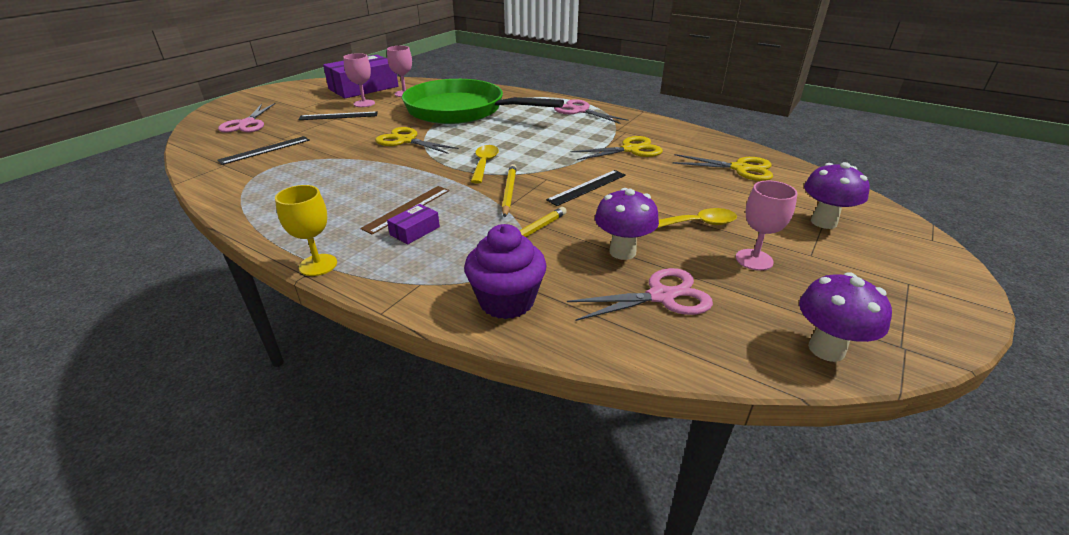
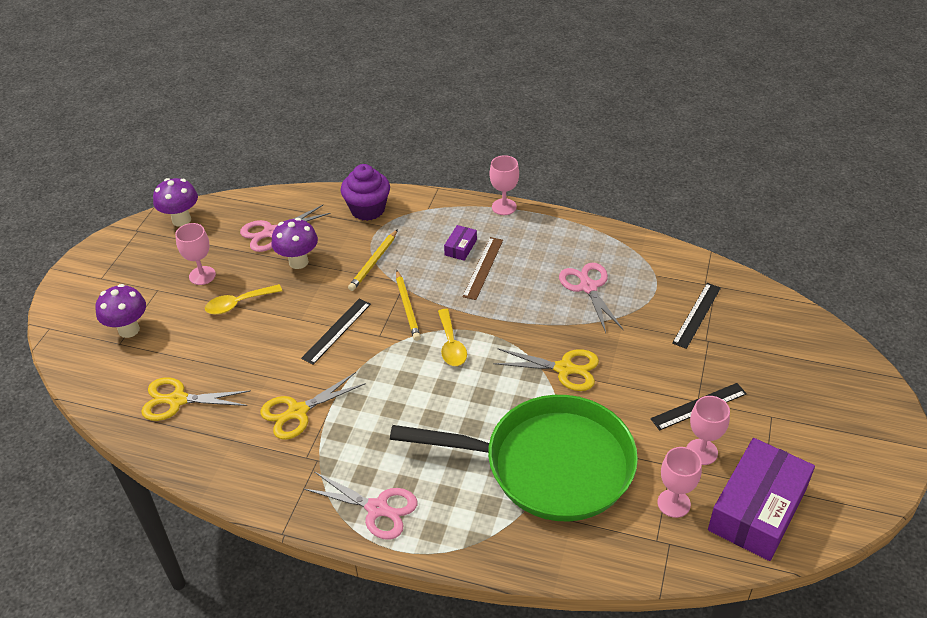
camera: 165 degrees right, 10 degrees up
pink scissors [218,103,276,133] -> pink scissors moved to [559,263,624,333]
yellow goblet [275,185,337,276] -> pink goblet [489,155,519,215]

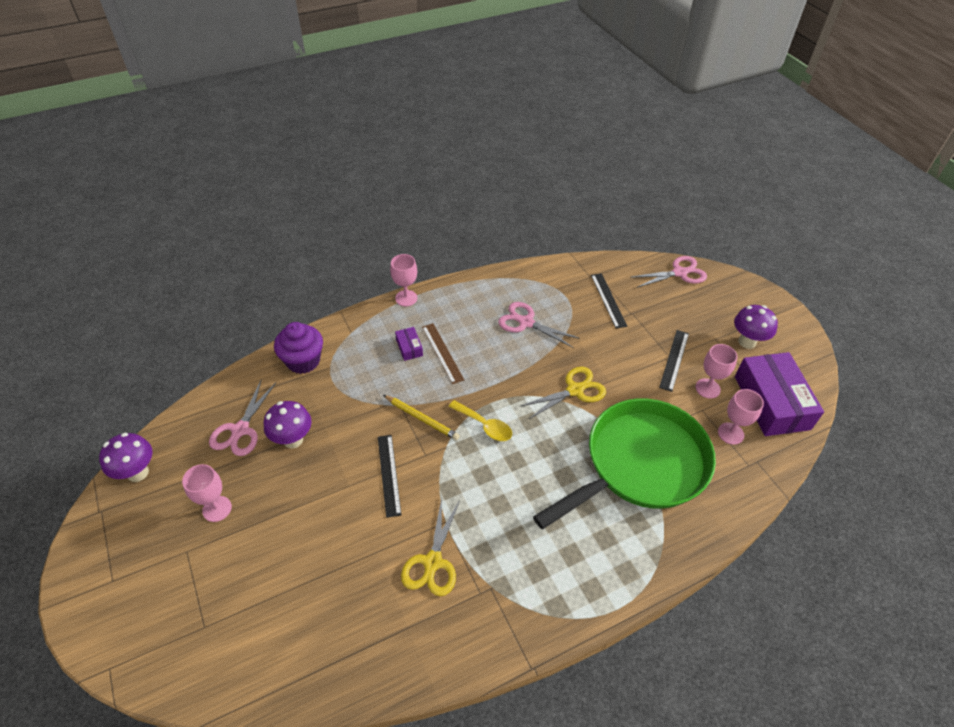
camera: 45 degrees left, 5 degrees up
purple mushroom [95,284,146,338] -> purple mushroom moved to [734,305,778,349]
yellow scissors [141,377,250,421] -> none
yellow spoon [205,284,282,315] -> none
pink scissors [304,472,418,540] -> pink scissors moved to [632,256,707,288]
yellow pencil [348,229,398,291] -> none

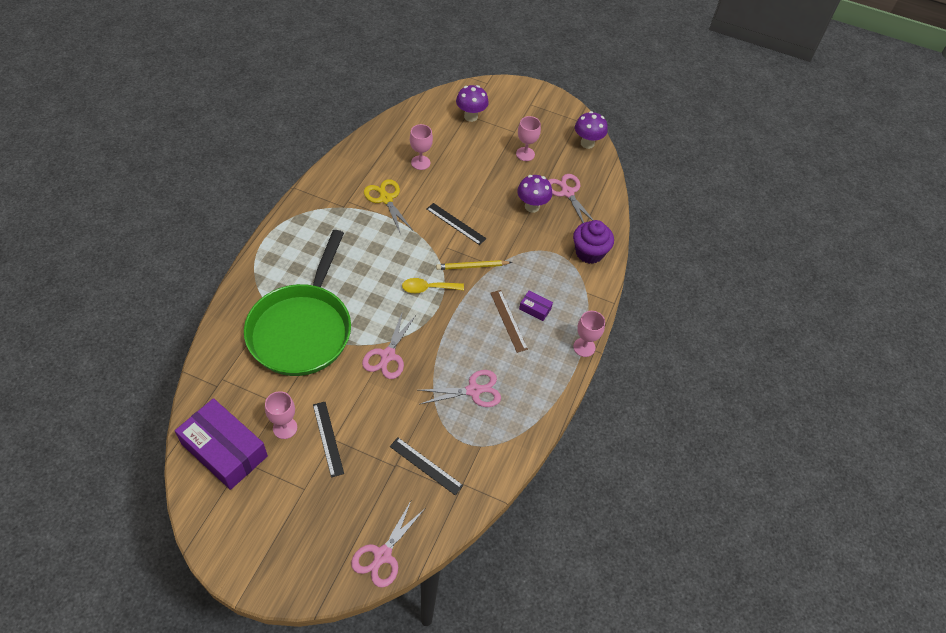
camera: 135 degrees right, 5 degrees up
brown ruler [422,323,464,384] -> brown ruler turned 45 degrees clockwise [490,290,528,353]
yellow scissors [521,367,606,419] -> pink scissors [362,311,416,379]
pink goblet [718,389,764,445] -> pink goblet moved to [410,124,433,170]
purple mushroom [734,305,778,349] -> purple mushroom moved to [456,85,489,122]

